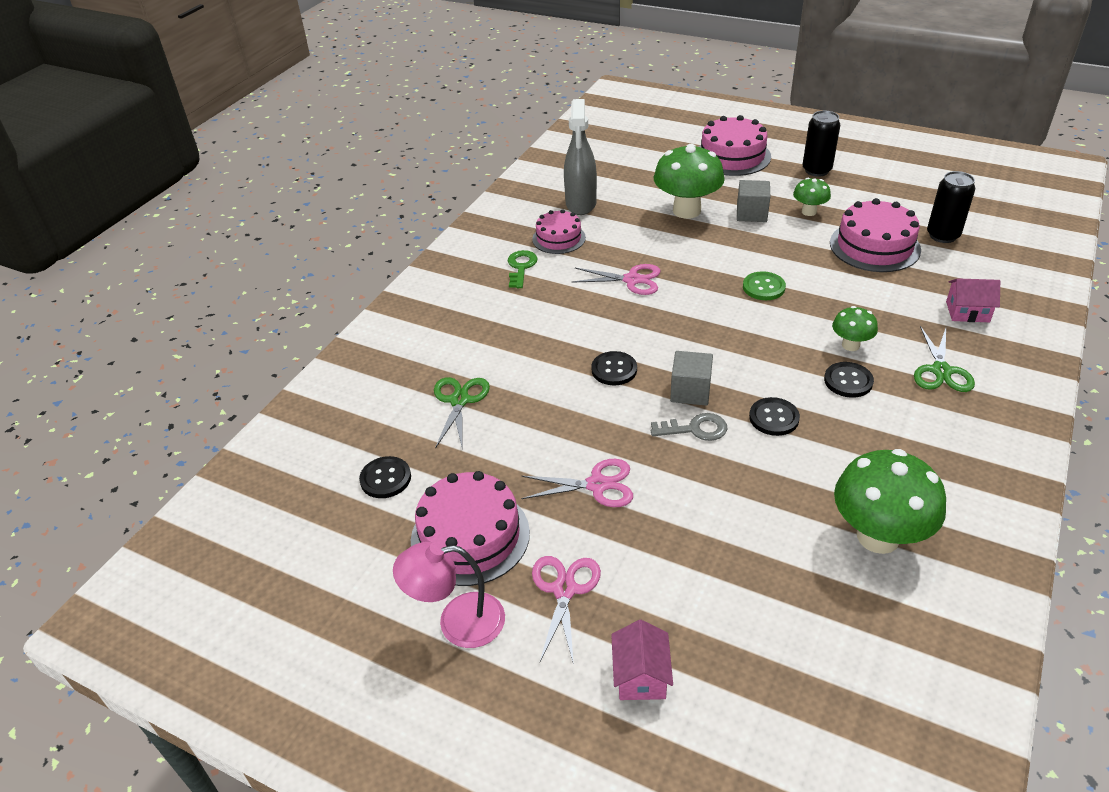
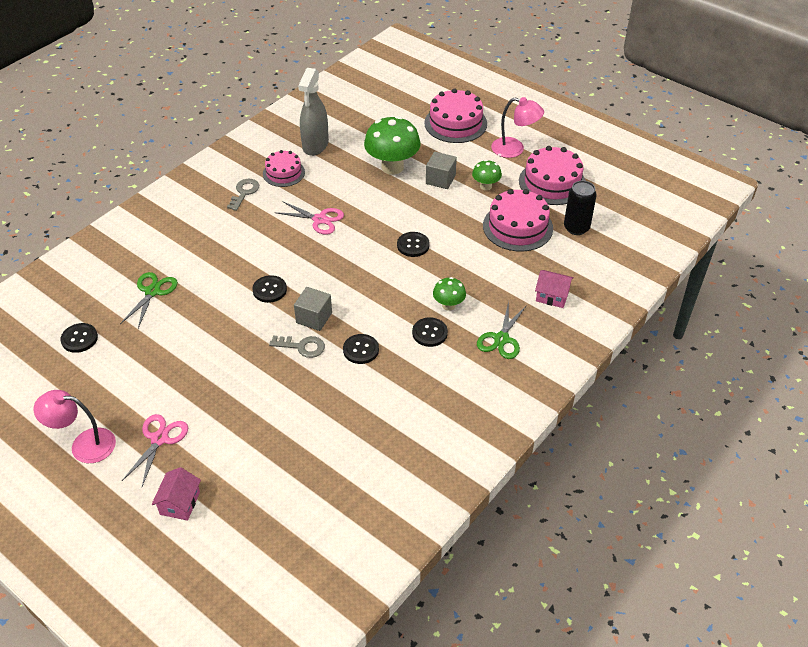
camera: 10 degrees right, 5 degrees up
pink cake [411,471,530,586] -> pink cake moved to [519,146,586,205]
green key [508,250,538,288] -> grey key [227,179,259,211]
pink scissors [521,459,633,507] -> none
green button [743,271,786,300] -> black button [397,232,430,257]
black can [803,111,840,177] -> pink lamp [491,97,544,158]
green mushroom [834,449,946,554] -> none

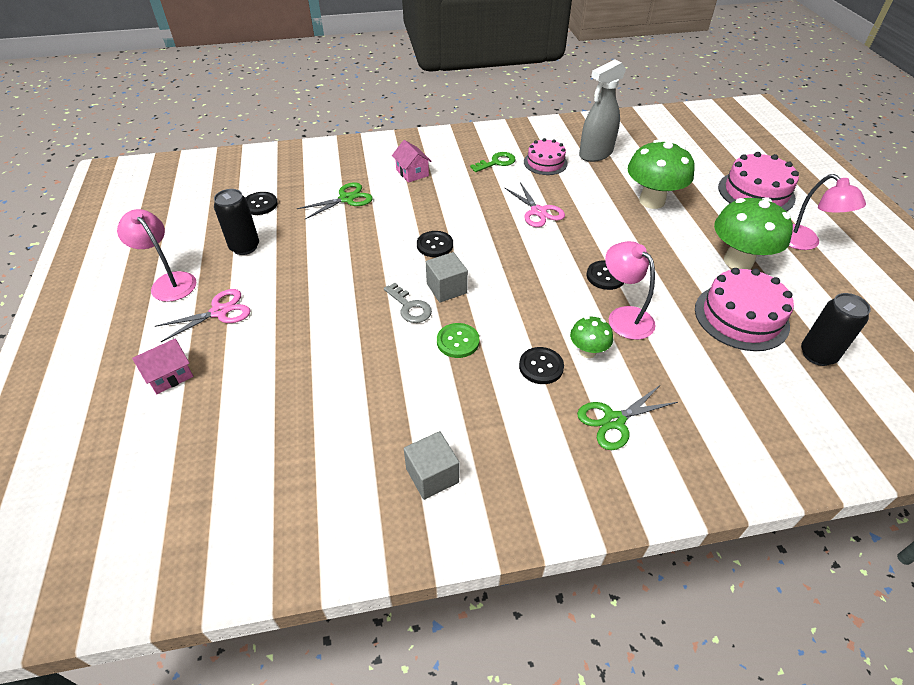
camera: 40 degrees right, 0 degrees up
grey key [227,179,259,211] -> green key [470,152,516,172]
black button [343,334,379,364] -> green button [437,323,479,358]
grey cube [426,152,457,189] -> grey cube moved to [404,431,459,500]
green mushroom [472,160,502,191] -> green mushroom [714,197,793,269], size x1.93
pink cake [519,146,586,205] -> none
pink house [535,270,574,308] -> pink house moved to [392,140,432,183]
none -> black can [214,189,259,255]
none -> pink lamp [605,241,656,340]

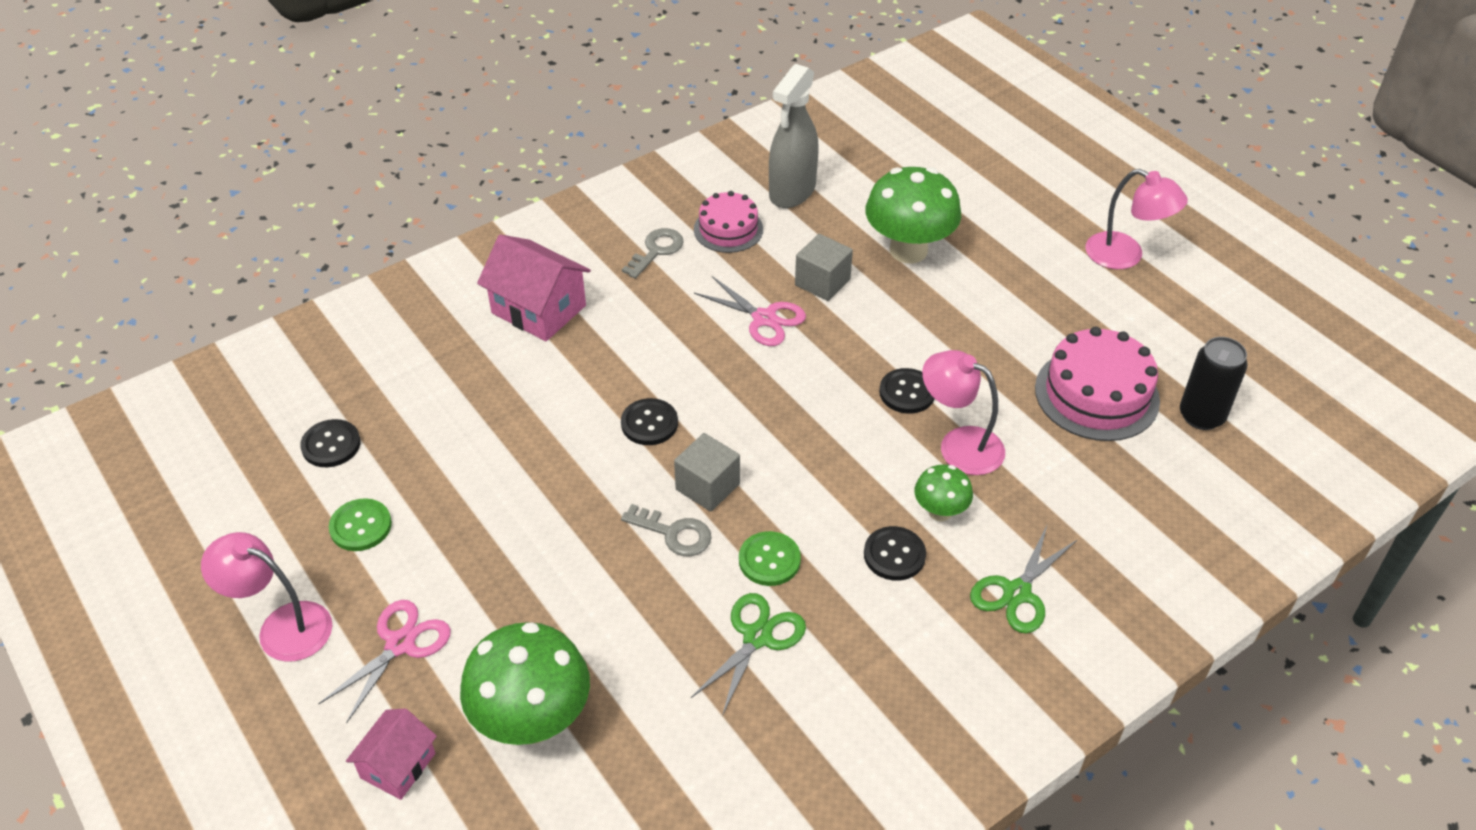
camera: 25 degrees left, 0 degrees up
black can [214,189,259,255] -> green button [329,498,392,551]
green scissors [297,182,373,219] -> green scissors moved to [691,593,806,716]
pink house [392,140,432,183] -> pink house [477,234,591,341], size x1.63
grey cube [404,431,459,500] -> grey cube moved to [795,234,853,301]
green key [470,152,516,172] -> grey key [622,228,684,279]
green mushroom [714,197,793,269] -> green mushroom moved to [460,622,590,745]
pink cake [718,152,799,212] -> none

